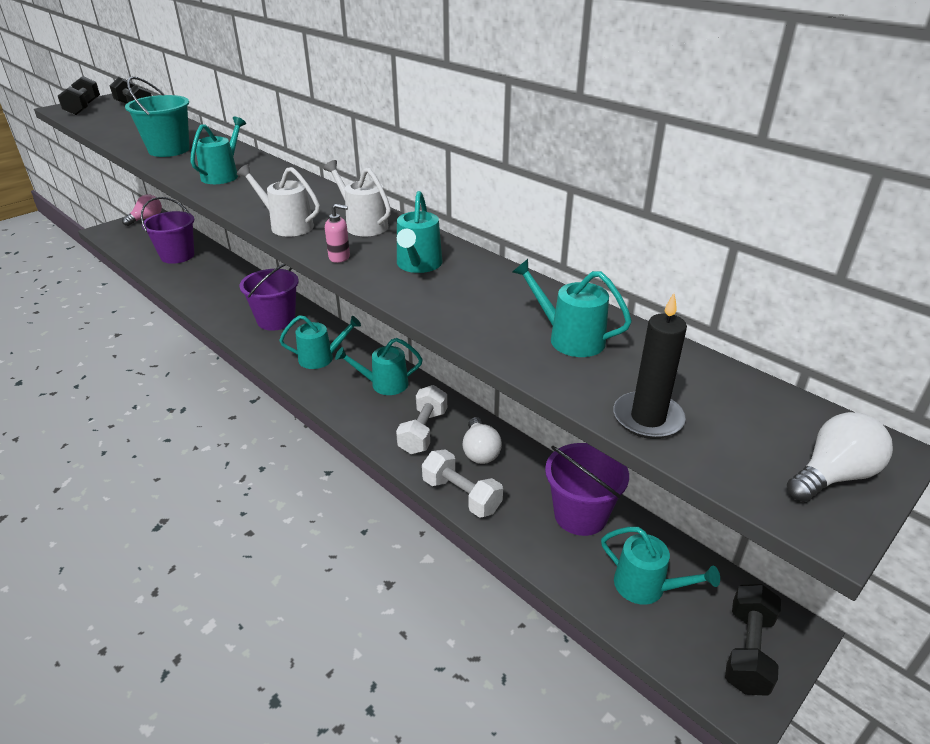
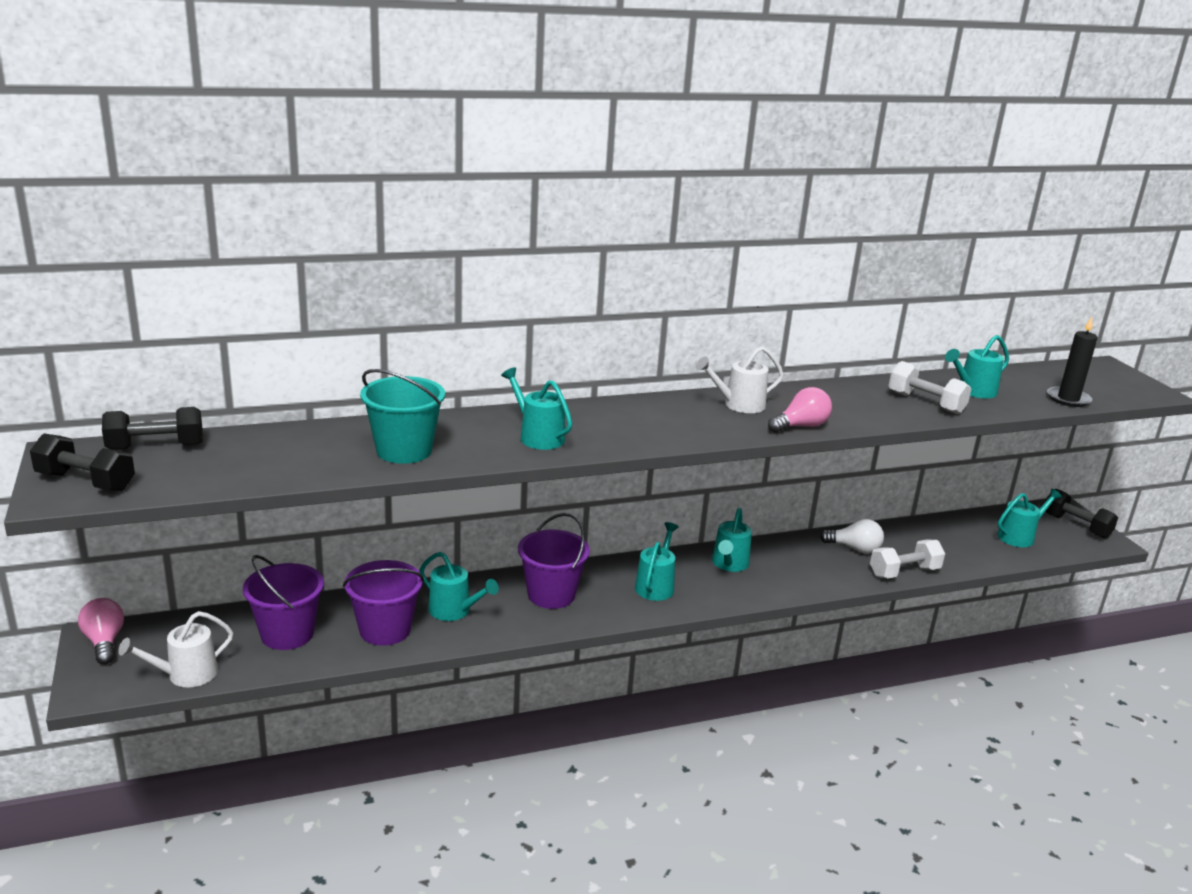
camera: 65 degrees left, 10 degrees down
white watering can [237,164,320,237] -> white watering can moved to [118,611,233,687]
pink soap dispenser [325,204,350,263] -> pink light bulb [768,387,832,433]
white dumbbell [396,385,447,454] -> white dumbbell moved to [889,361,971,414]
turquoise watering can [397,191,442,273] -> turquoise watering can moved to [419,552,499,621]
purple bucket [545,443,629,536] -> purple bucket moved to [343,560,424,646]
white light bulb [787,412,893,502] -> none

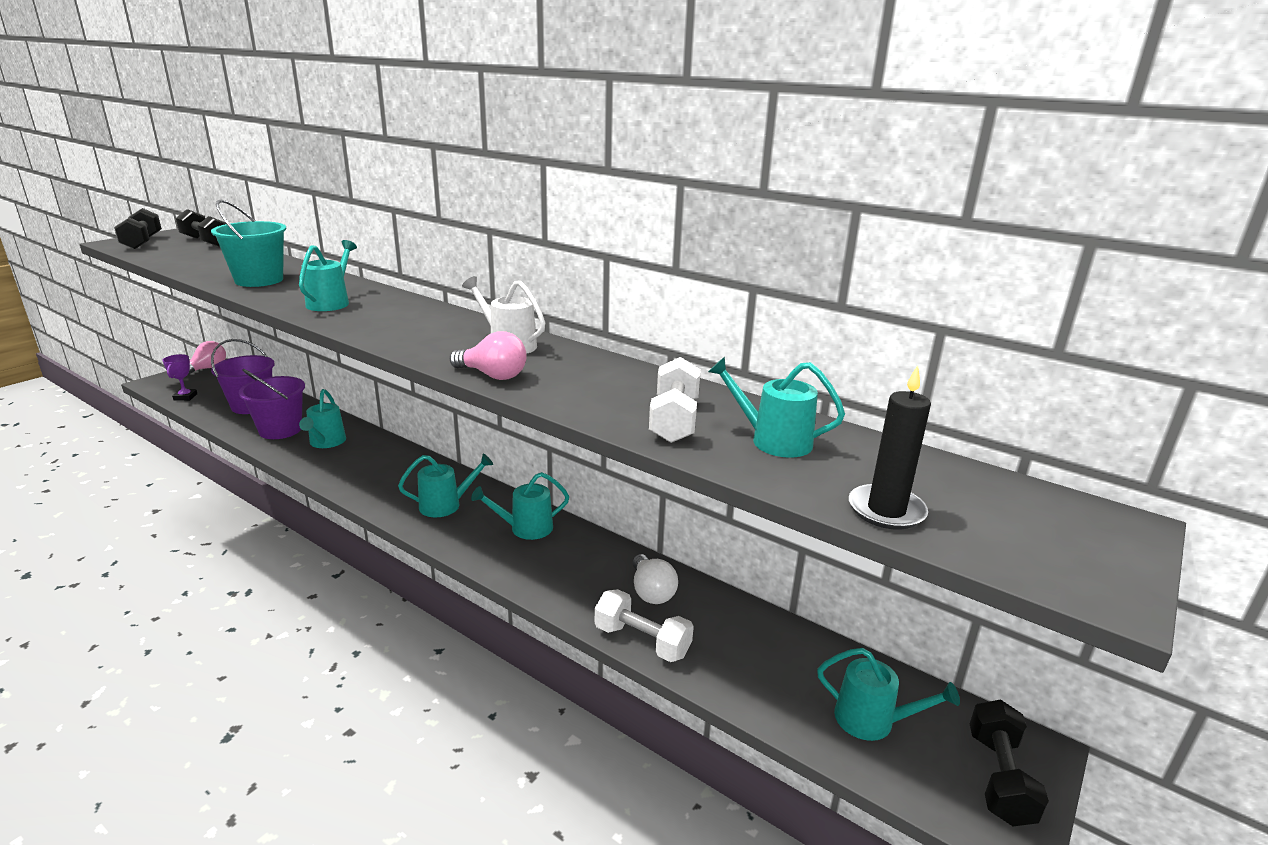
camera: 55 degrees right, 0 degrees up
white watering can [118,611,233,687] -> purple trophy [162,354,197,401]
purple bucket [518,513,590,609] -> none

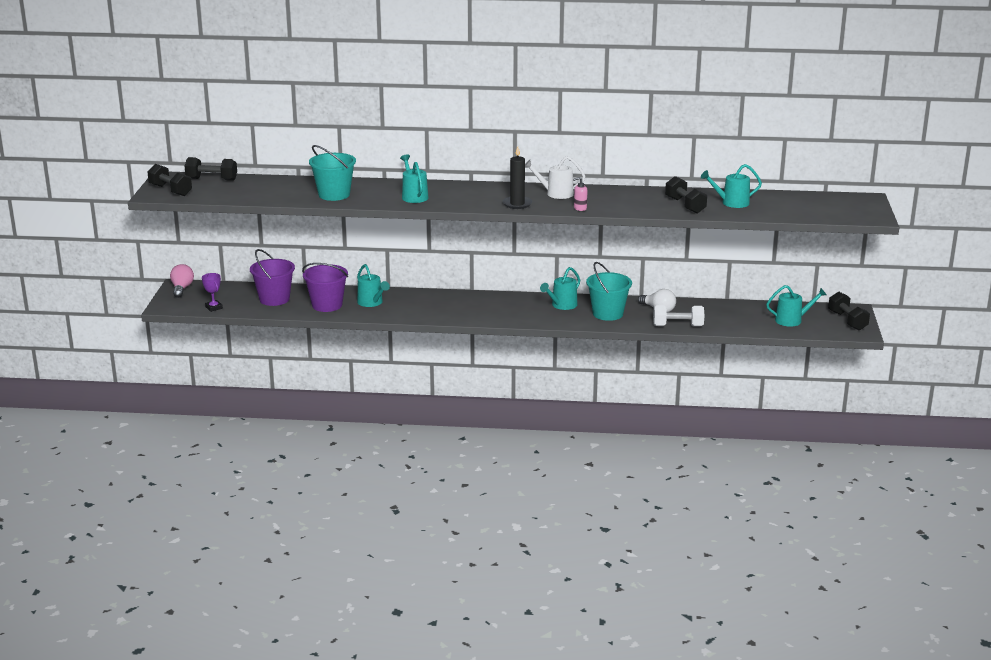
camera: 30 degrees left, 0 degrees up
turquoise watering can [398,454,493,517] -> none
pink light bulb [450,331,527,380] -> pink soap dispenser [573,177,587,211]
white dumbbell [649,357,701,443] -> black dumbbell [665,176,707,214]
black candle [849,365,931,530] -> black candle moved to [503,147,532,209]
none -> turquoise bucket [586,262,632,321]

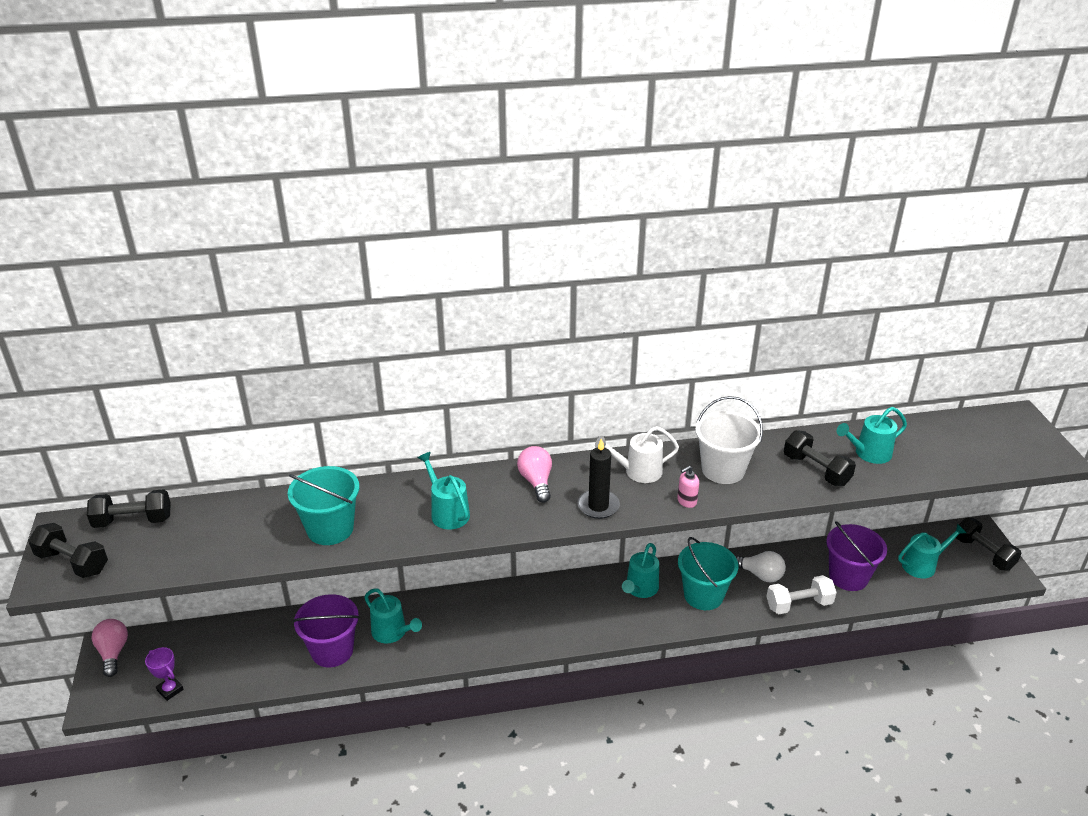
camera: 15 degrees left, 10 degrees up
purple bucket [250,249,295,306] -> purple bucket moved to [826,521,887,591]
none -> pink light bulb [517,446,552,503]
none -> white bucket [695,396,763,484]

